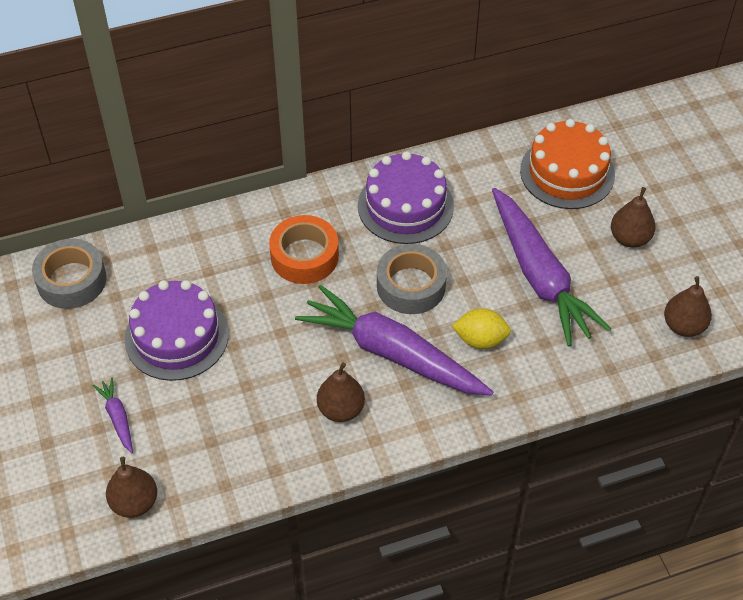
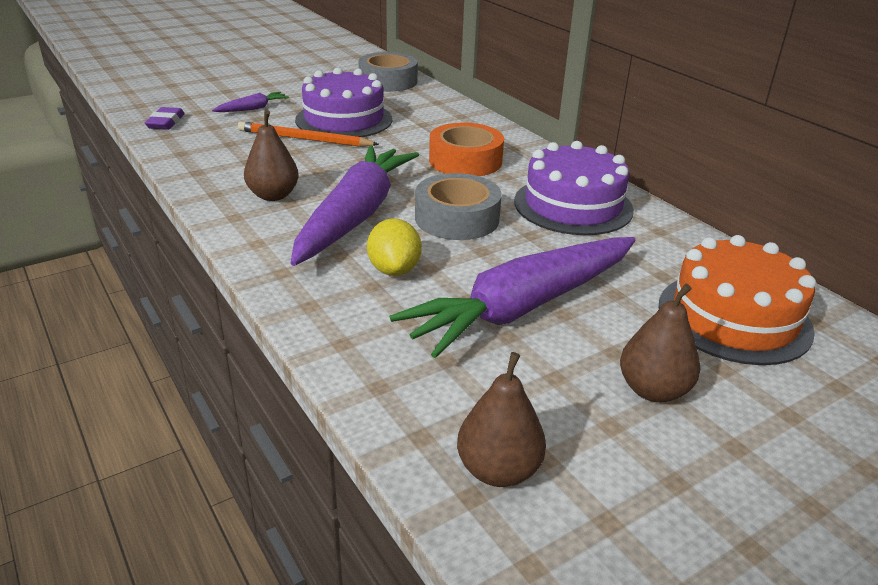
camera: 75 degrees right, 20 degrees down
brown pear [106,457,157,518] -> purple eraser [145,107,185,130]
none -> orange pencil [238,121,379,147]

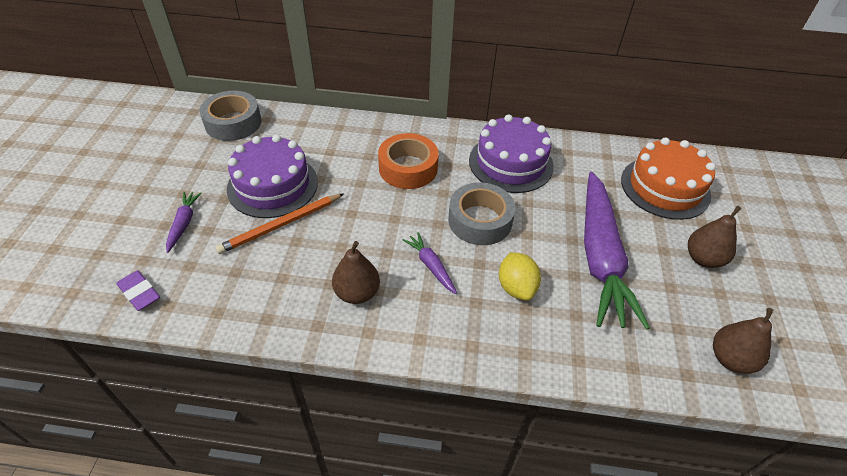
camera: 50 degrees left, 15 degrees up
purple carrot [291,145,419,266] -> purple carrot [403,232,457,294], size x0.41
yellow lemon [367,218,422,276] -> yellow lemon turned 45 degrees clockwise [499,252,541,300]

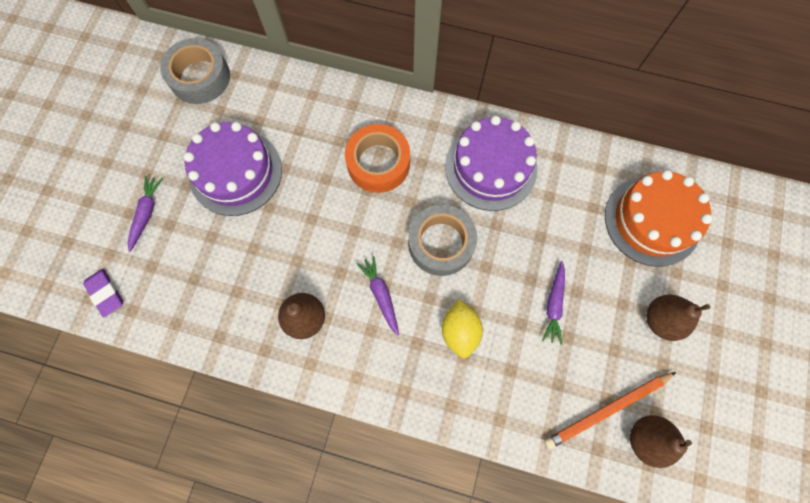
camera: 10 degrees right, 25 degrees up
orange pencil [215,194,343,254] -> orange pencil moved to [544,372,676,449]
purple carrot [584,172,650,330] -> purple carrot [542,261,565,345], size x0.41

